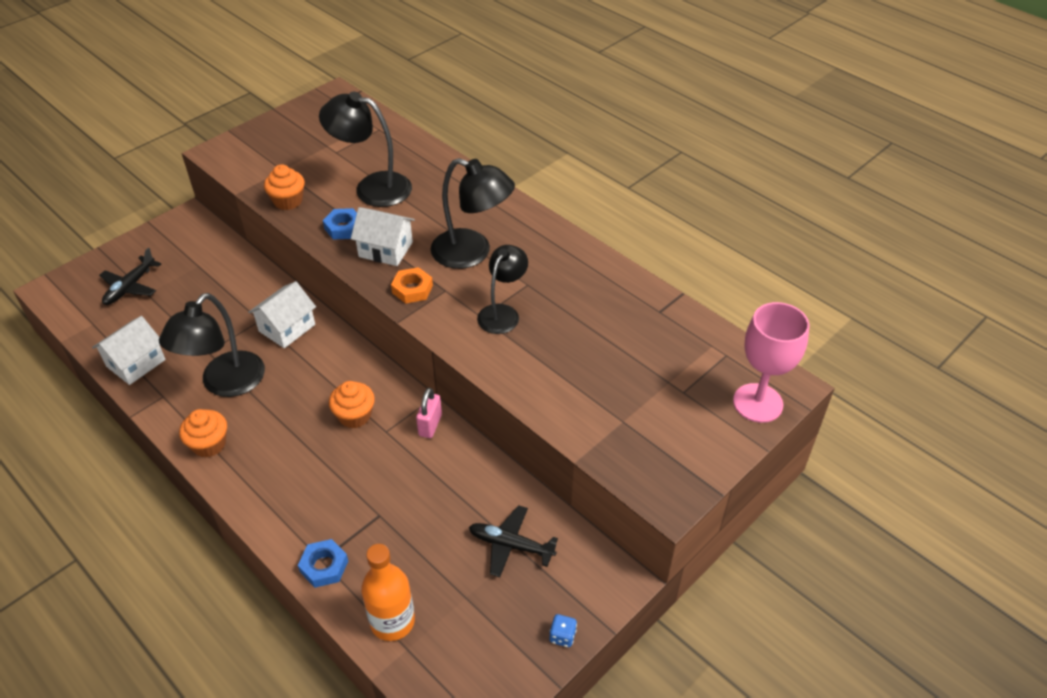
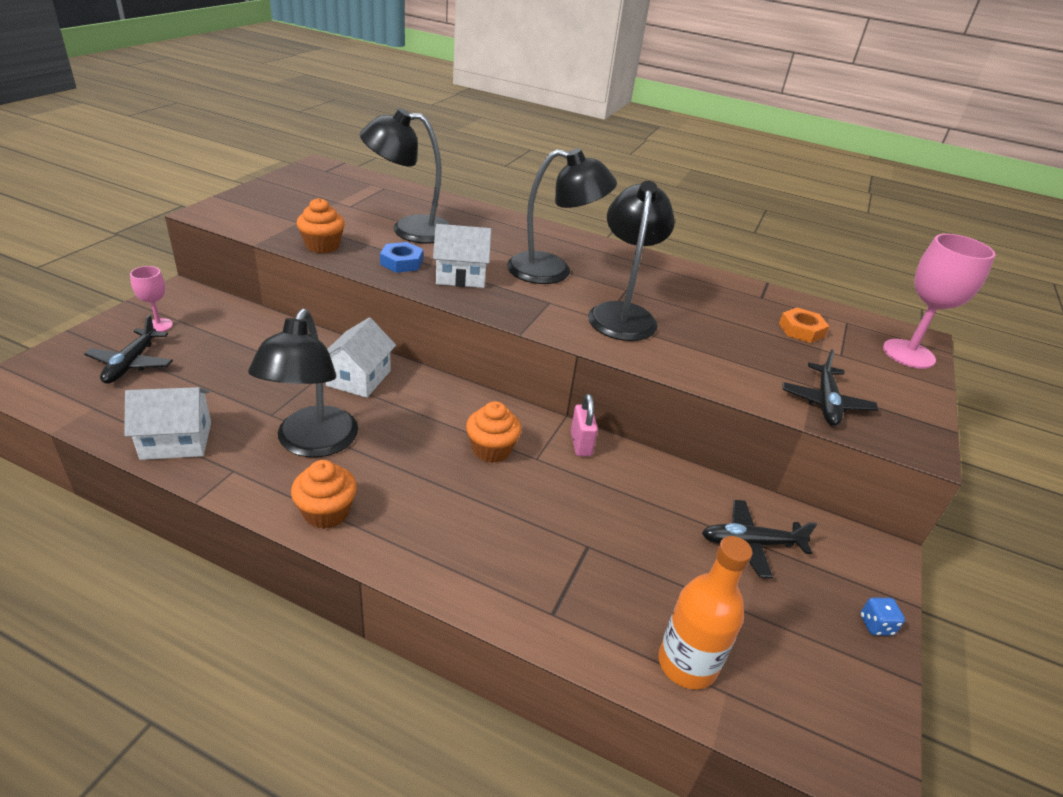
camera: 25 degrees left, 10 degrees down
white house [92,316,166,385] -> white house turned 60 degrees clockwise [124,387,211,460]
blue nut [298,539,348,588] -> none
orange nut [391,267,433,304] -> orange nut moved to [779,308,829,343]
black lamp [477,245,528,334] -> black lamp [588,181,675,341], size x1.52
none -> pink goblet [130,266,173,332]
none -> black plane [782,349,878,426]

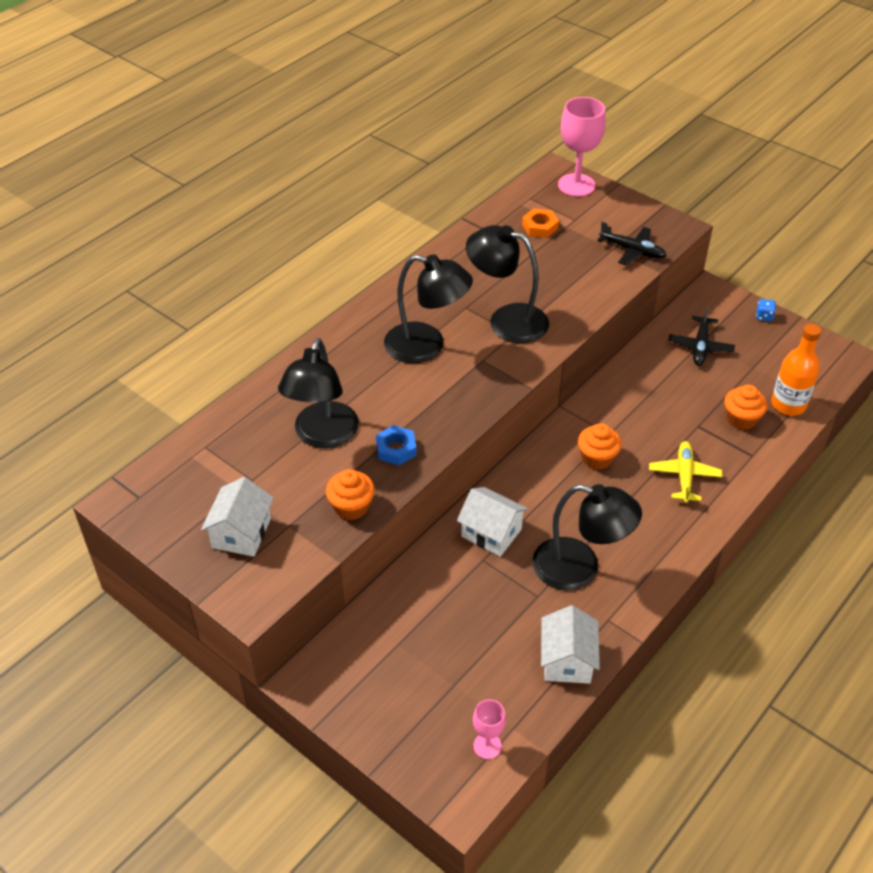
camera: 70 degrees left, 10 degrees up
black plane [84,315,173,384] -> none
pink goblet [130,266,173,332] -> pink goblet moved to [473,699,506,759]
orange cupcake [291,460,357,529] -> orange cupcake moved to [725,385,767,430]
white house [433,224,491,288] -> white house moved to [201,477,274,557]
black lamp [507,149,617,284] -> black lamp turned 90 degrees clockwise [384,254,473,363]
pink padlock [571,394,598,456] -> none
none -> yellow plane [649,441,722,503]

